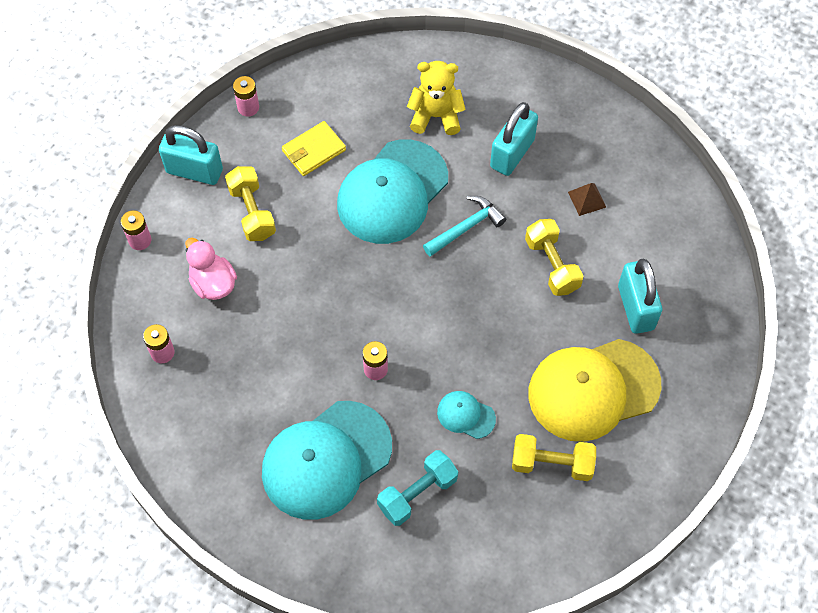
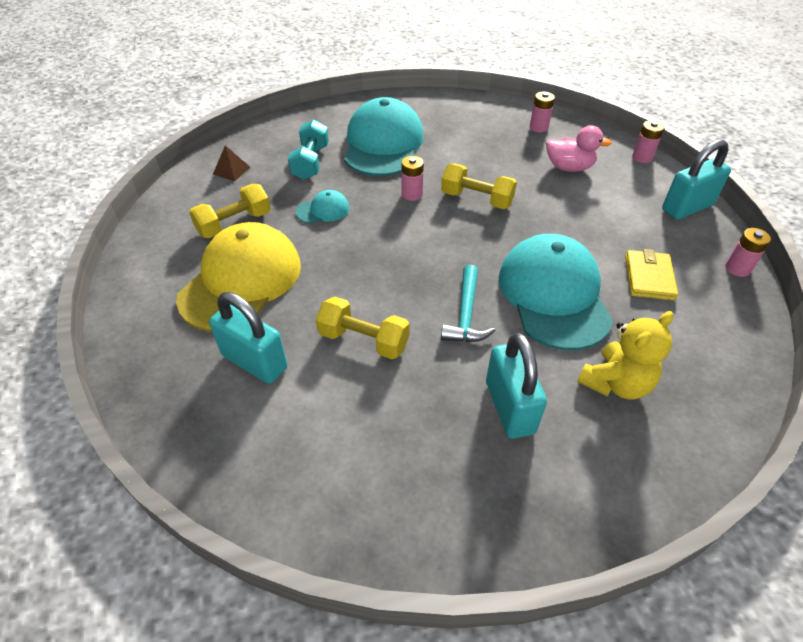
camera: 135 degrees right, 15 degrees down
yellow dumbbell [225,166,276,241] -> yellow dumbbell moved to [441,163,517,209]
brown pyramid [568,183,606,216] -> brown pyramid moved to [213,145,250,181]

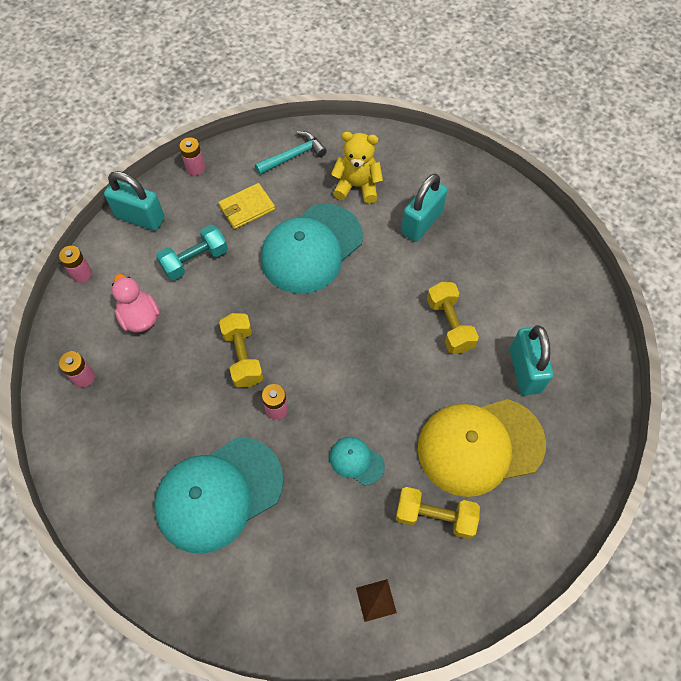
camera: 130 degrees left, 15 degrees up
turquoise dumbbell [288,119,329,180] -> turquoise dumbbell moved to [156,224,228,280]
turquoise hammer [441,265,496,342] -> turquoise hammer moved to [255,131,327,175]

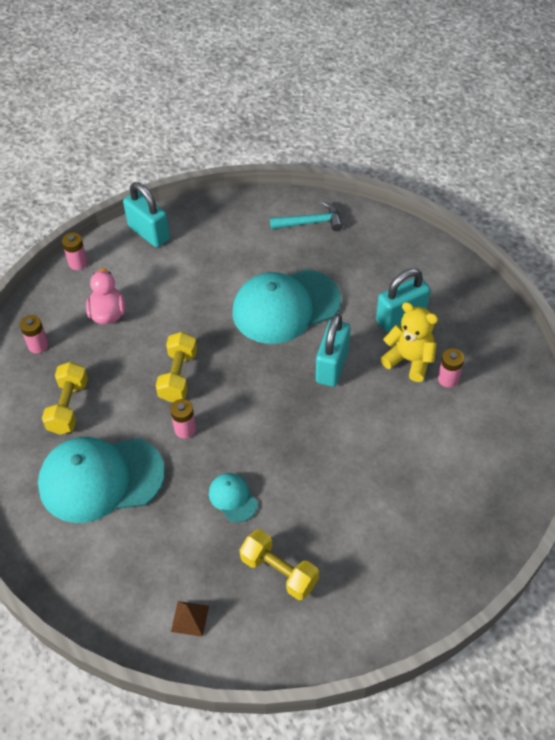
camera: 25 degrees right, 10 degrees down
turquoise dumbbell [156,224,228,280] -> none
pink battery [179,138,205,175] -> pink battery moved to [438,348,464,388]
yellow wallet [218,183,275,229] -> none
yellow teddy bear [331,132,383,204] -> yellow teddy bear moved to [380,302,438,382]
yellow cap [418,399,546,497] -> none
yellow dumbbell [427,282,479,354] -> yellow dumbbell moved to [42,362,88,435]
turquoise padlock [510,325,553,395] -> turquoise padlock moved to [316,314,350,387]

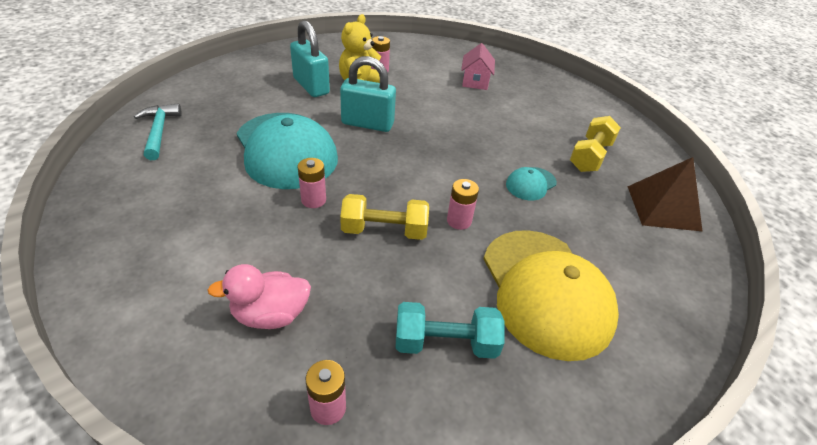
camera: 100 degrees left, 10 degrees down
turquoise cap [38,437,165,523] -> yellow cap [484,230,619,361]
yellow dumbbell [42,362,88,435] -> turquoise dumbbell [396,302,505,359]
pink battery [62,233,88,270] -> pink battery moved to [298,158,326,208]
turquoise padlock [123,182,170,247] -> none
brown pyramid [171,601,209,637] -> brown pyramid [628,157,703,232], size x1.90
none -> pink house [461,43,495,90]

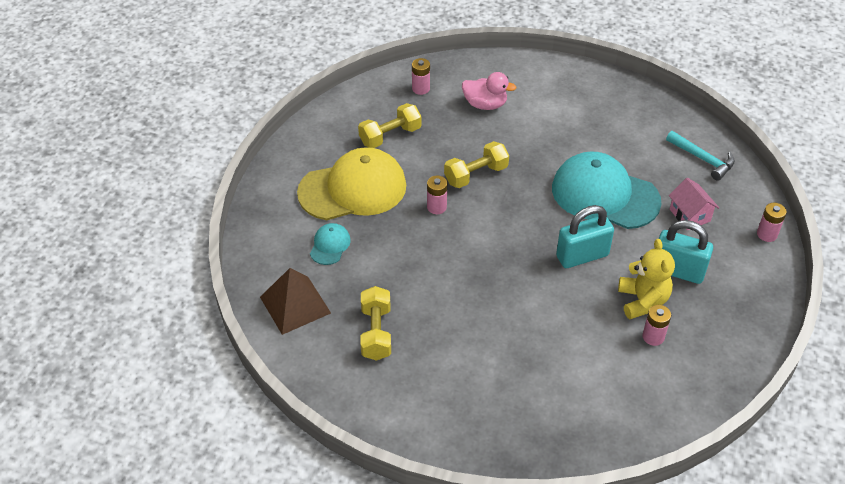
camera: 150 degrees right, 5 degrees up
pink duck [207,264,311,329] -> pink duck turned 60 degrees clockwise [462,72,516,110]
pink battery [298,158,326,208] -> pink battery moved to [757,203,787,242]
turquoise dumbbell [396,302,505,359] -> yellow dumbbell [358,103,421,148]
pink house [461,43,495,90] -> pink house moved to [669,178,719,230]
yellow cap [484,230,619,361] -> yellow cap turned 120 degrees clockwise [297,147,406,220]
turquoise cap [506,167,557,201] -> turquoise cap moved to [310,223,351,265]

